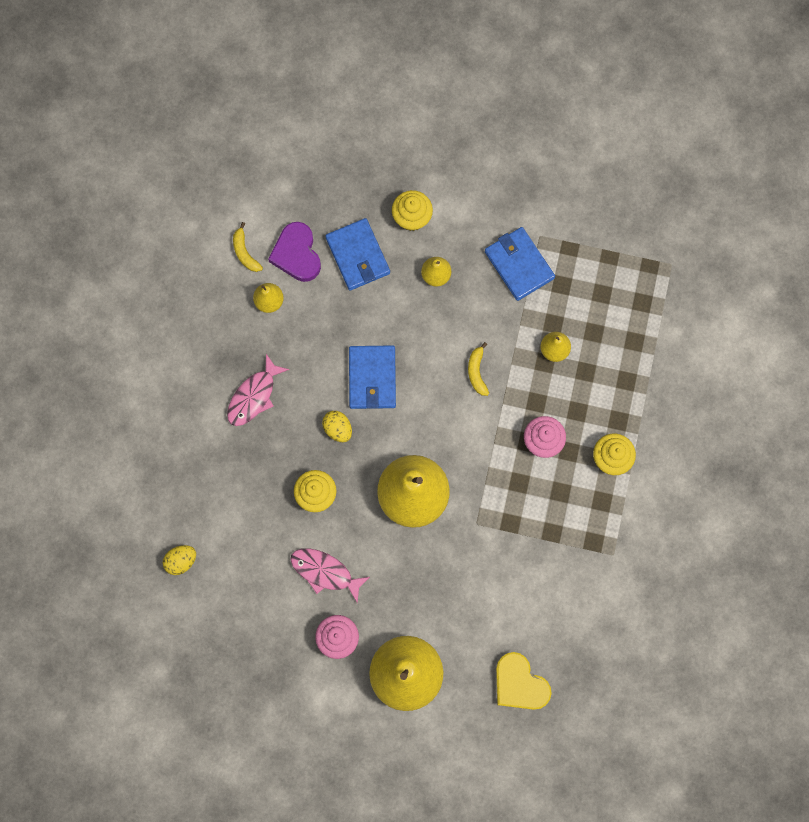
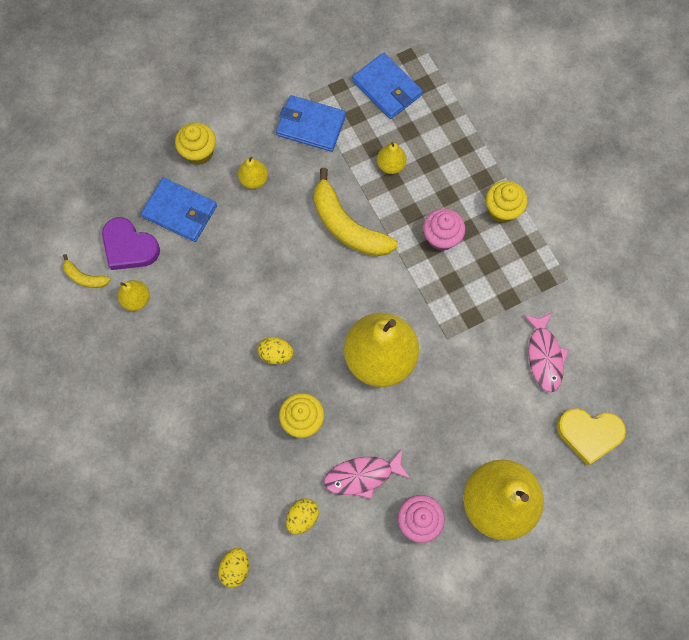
camera: 40 degrees left, 5 degrees down
pink fish [227,354,290,426] -> pink fish moved to [524,312,569,392]
blue wallet [349,345,396,409] -> blue wallet moved to [352,53,423,119]
yellow banana [468,342,489,396] -> yellow banana [314,168,398,257], size x2.08
none -> yellow egg [286,498,319,534]

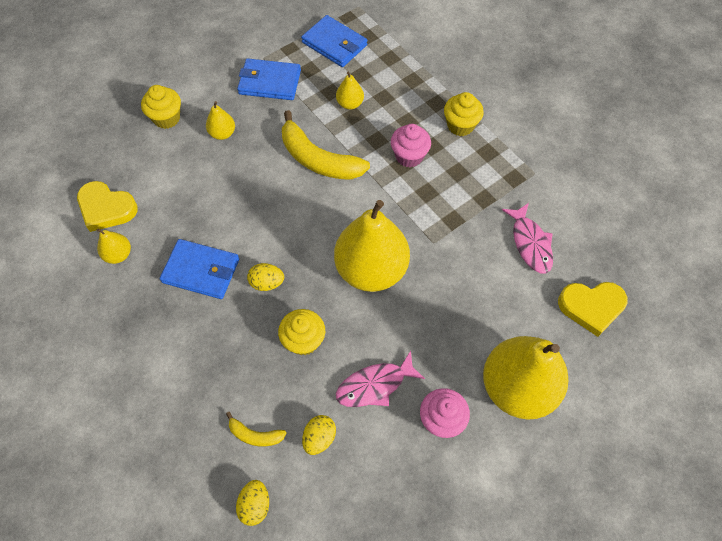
camera: 10 degrees left, 10 degrees down
yellow banana [63,254,111,288] -> yellow banana moved to [226,412,286,446]
purple heart [102,217,160,270] -> yellow heart [77,181,138,232]
blue wallet [141,178,217,242] -> blue wallet moved to [160,239,239,299]

